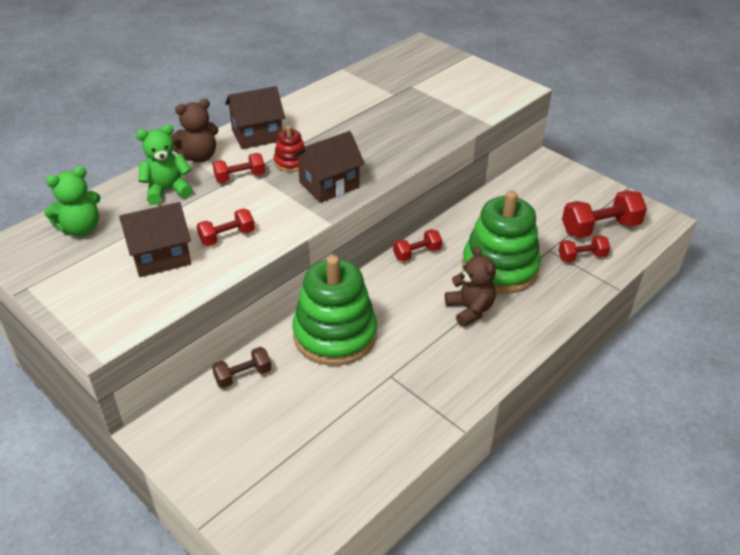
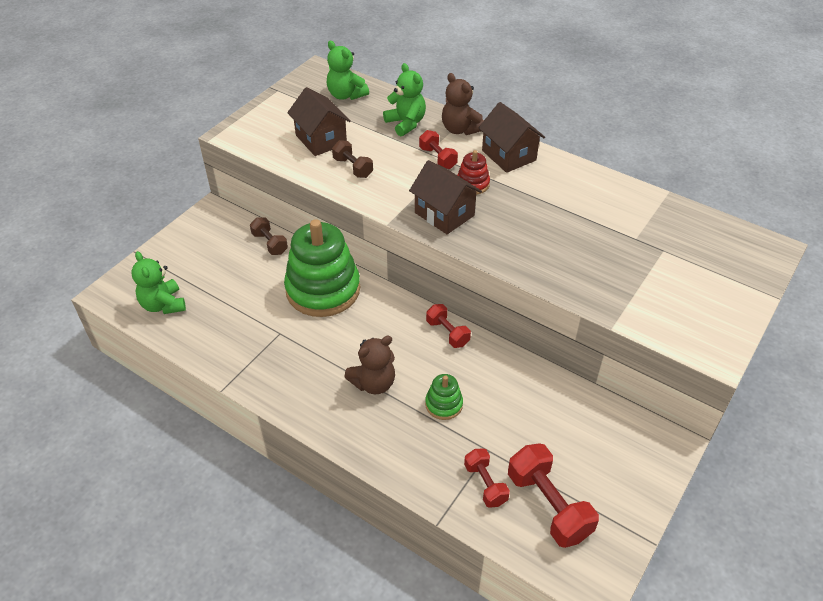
camera: 80 degrees right, 5 degrees up
red dumbbell [197,209,255,246] -> brown dumbbell [332,140,373,178]
green stacking toy [462,191,541,294] -> green stacking toy [425,374,463,420], size x0.45
none -> green teddy bear [131,251,186,314]

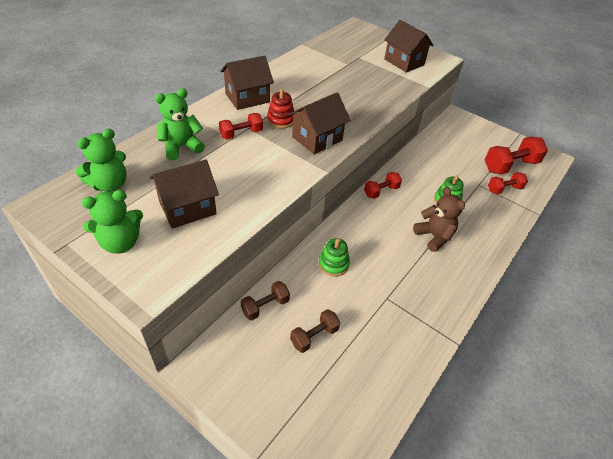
camera: 90 degrees left, 0 degrees up
green teddy bear [131,251,186,314] -> green teddy bear moved to [82,190,143,254]
green stacking toy [284,219,360,317] -> green stacking toy [319,238,350,276], size x0.45
brown dumbbell [332,140,373,178] -> brown dumbbell moved to [290,309,340,353]
brown teddy bear [442,73,484,135] -> none
none -> brown house [384,20,434,72]

